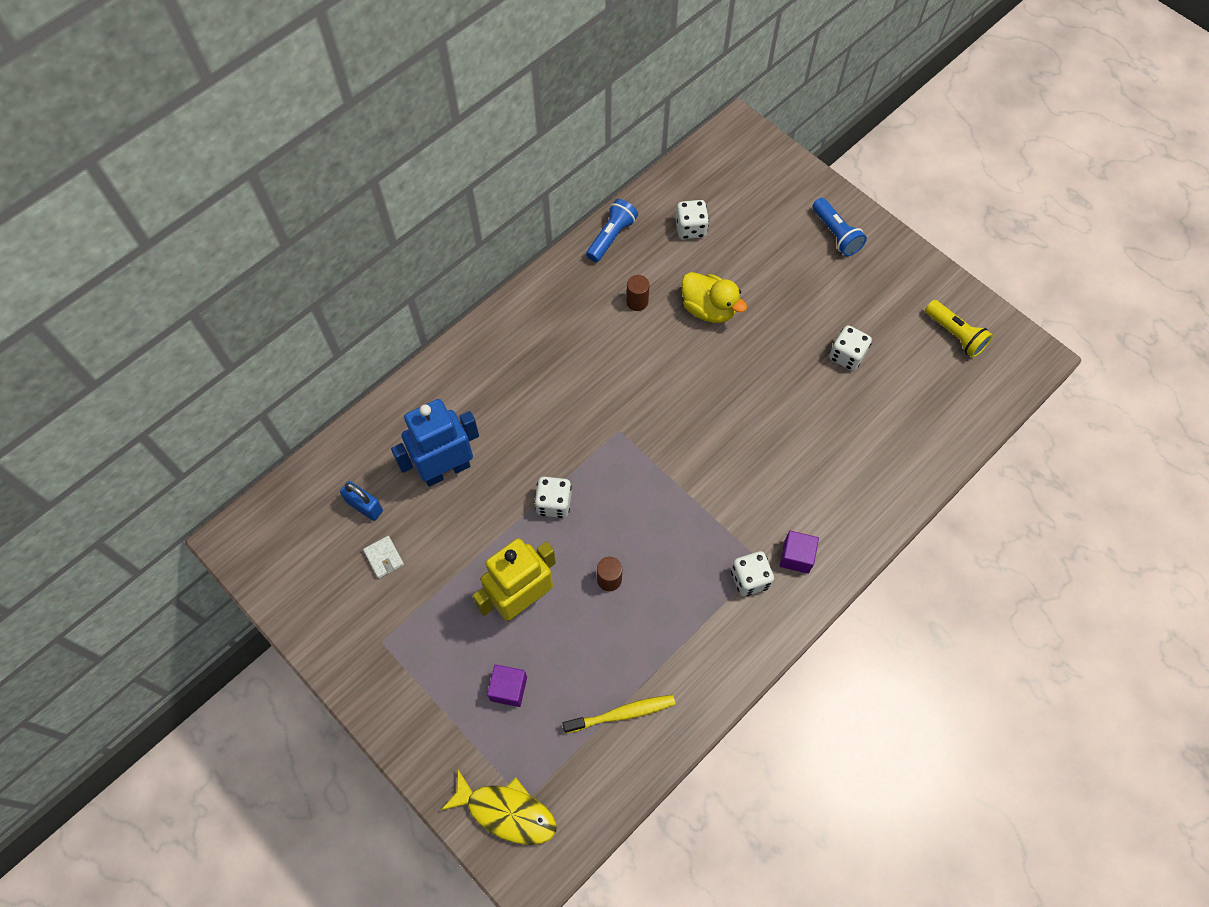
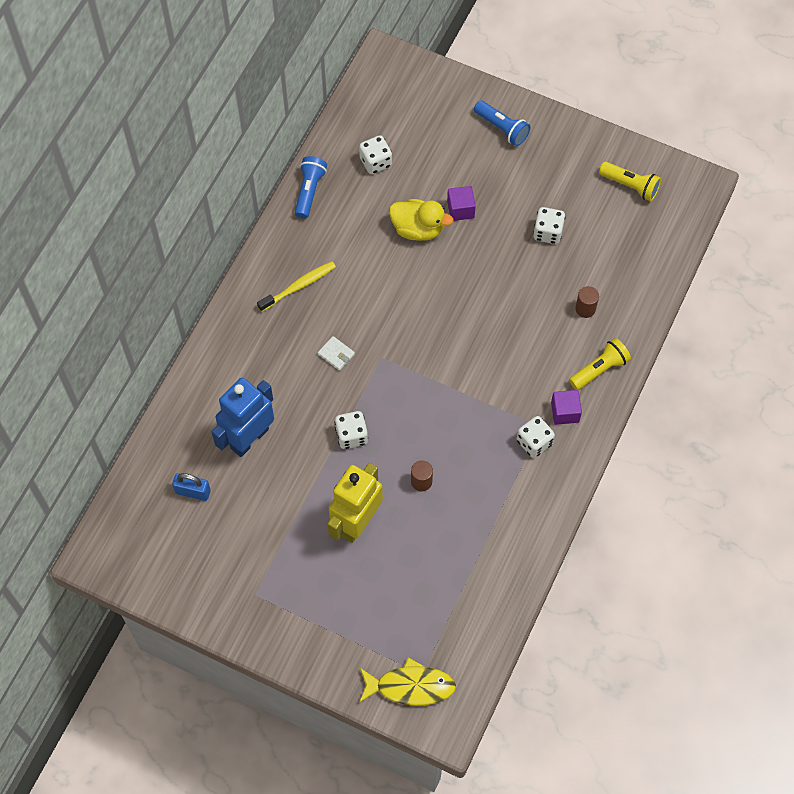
camera: 20 degrees left, 0 degrees up
white wallet [363,536,404,578] -> white wallet moved to [318,336,355,371]
purple cube [487,664,527,707] -> purple cube moved to [447,186,476,221]
yellow toothbrush [562,695,676,734] -> yellow toothbrush moved to [257,261,336,312]
brown cylinder [626,275,650,311] -> brown cylinder moved to [575,286,599,318]
none -> yellow flashlight [569,338,631,390]

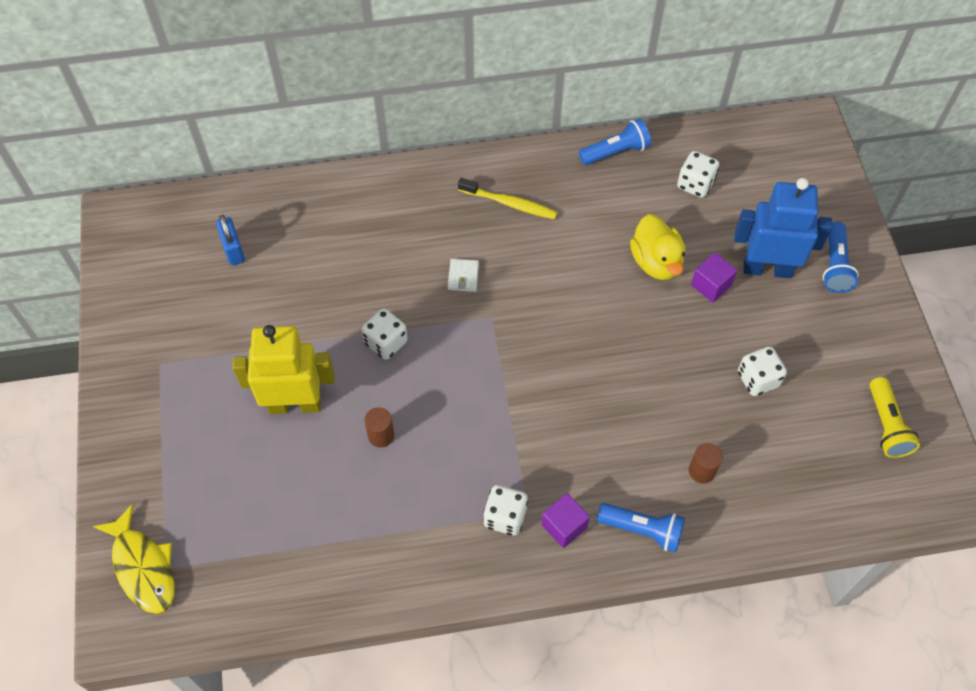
camera: 55 degrees right, 5 degrees down
blue robot [211,377,274,457] -> blue robot moved to [734,178,832,278]
yellow flashlight [569,338,631,390] -> blue flashlight [597,503,685,552]

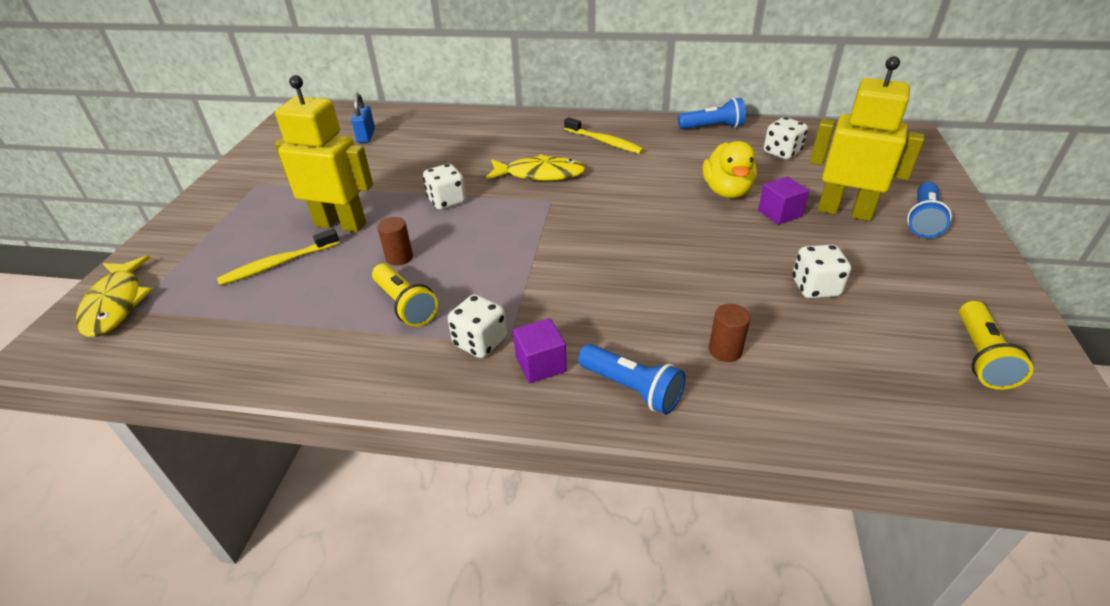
camera: 20 degrees right, 20 degrees down
white wallet [448,259,479,292] -> yellow fish [486,154,586,181]
blue robot [734,178,832,278] -> yellow robot [810,56,925,221]
none -> yellow toothbrush [217,229,340,286]
none -> yellow flashlight [372,263,438,327]

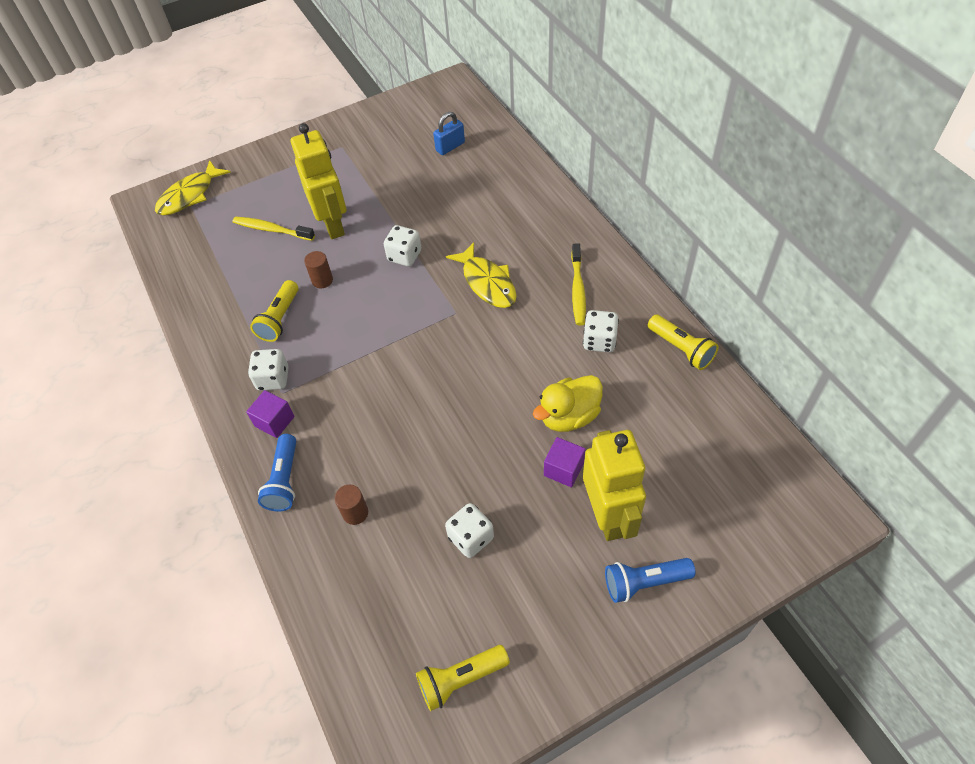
camera: 55 degrees right, 15 degrees up
blue flashlight [678,98,746,129] -> yellow flashlight [648,315,719,370]
white dice [764,117,808,159] -> white dice moved to [583,310,619,352]

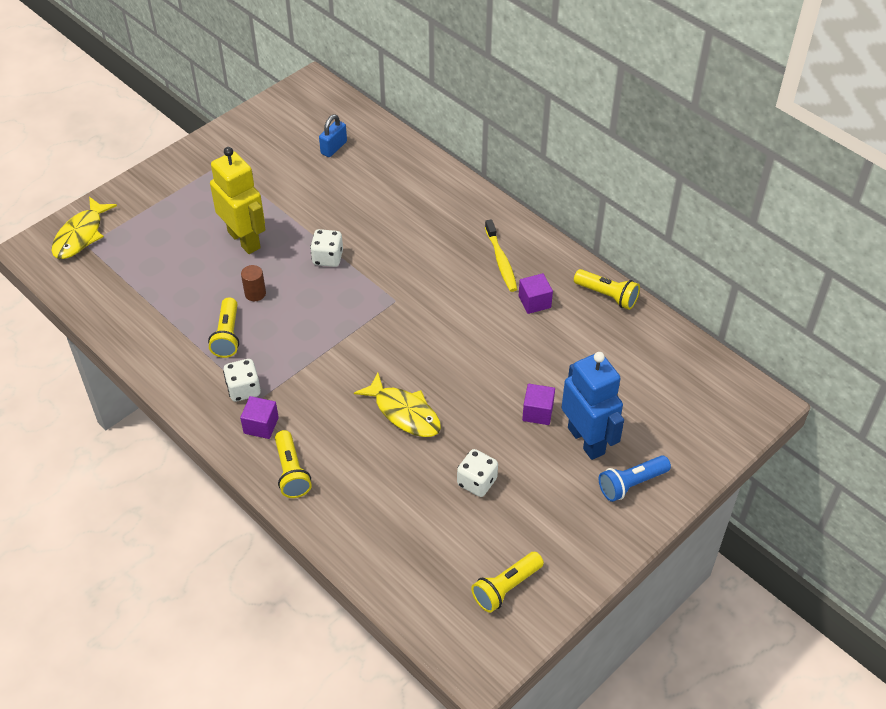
camera: 20 degrees left, 5 degrees down
yellow toothbrush [233,217,315,241] -> none
blue flashlight [258,434,296,512] -> yellow flashlight [275,430,312,498]
brown cylinder [335,485,368,525] -> none
yellow fish [446,242,517,308] -> yellow fish moved to [354,373,441,437]
yellow duck [533,375,603,432] -> none
white dice [583,310,619,352] -> purple cube [519,273,553,314]
yellow robot [583,430,646,541] -> blue robot [561,352,624,460]

